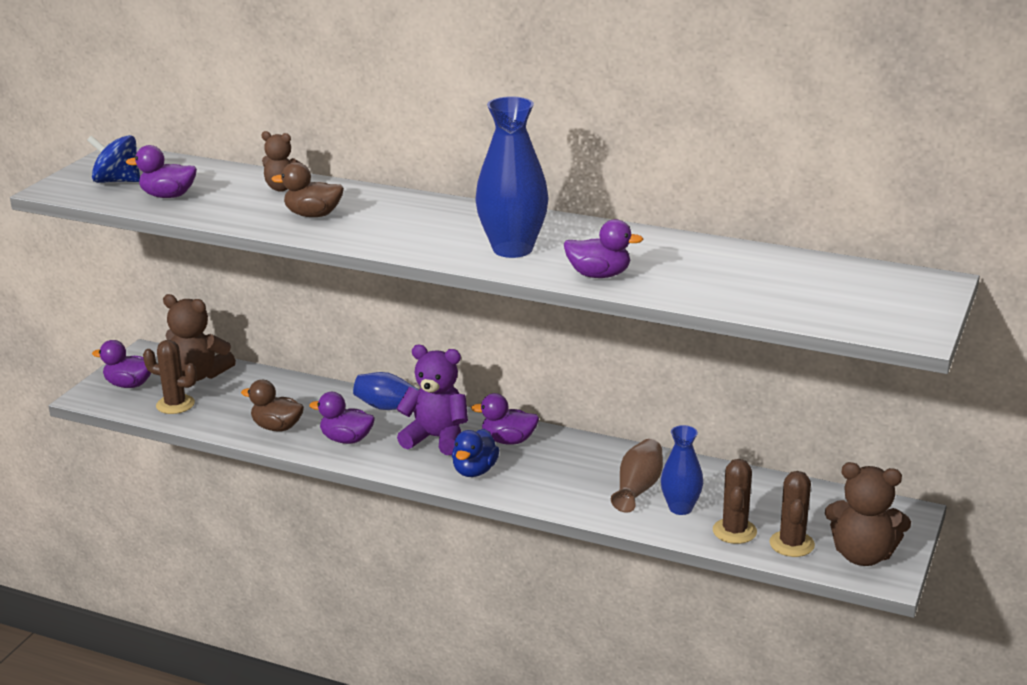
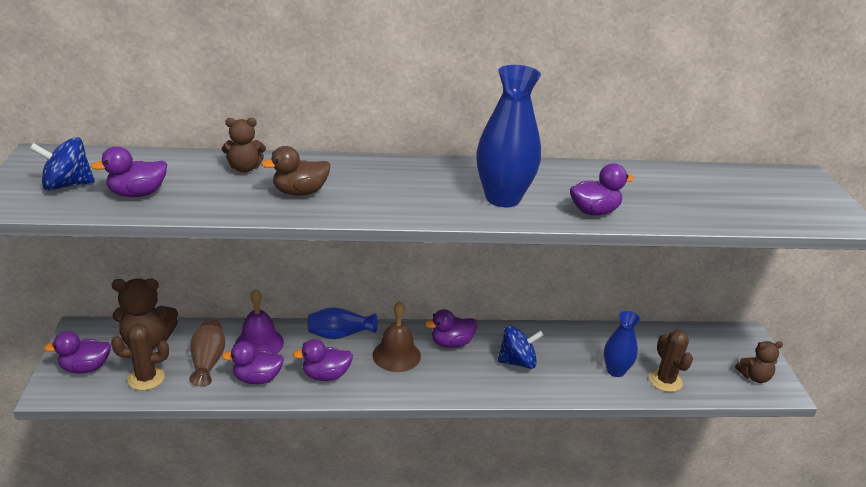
camera: 30 degrees left, 5 degrees up
brown duck [241,380,304,431] -> purple duck [222,341,284,384]
purple teddy bear [396,345,468,455] -> brown bell [373,301,421,372]
blue duck [452,429,499,477] -> none
brown vase [611,439,663,513] -> brown vase moved to [189,319,225,386]
brown cactus [769,471,815,557] -> none
brown teddy bear [825,462,911,566] -> brown teddy bear [735,341,783,383], size x0.61
none -> purple bell [235,289,284,354]
none -> blue spinning top [497,325,543,369]

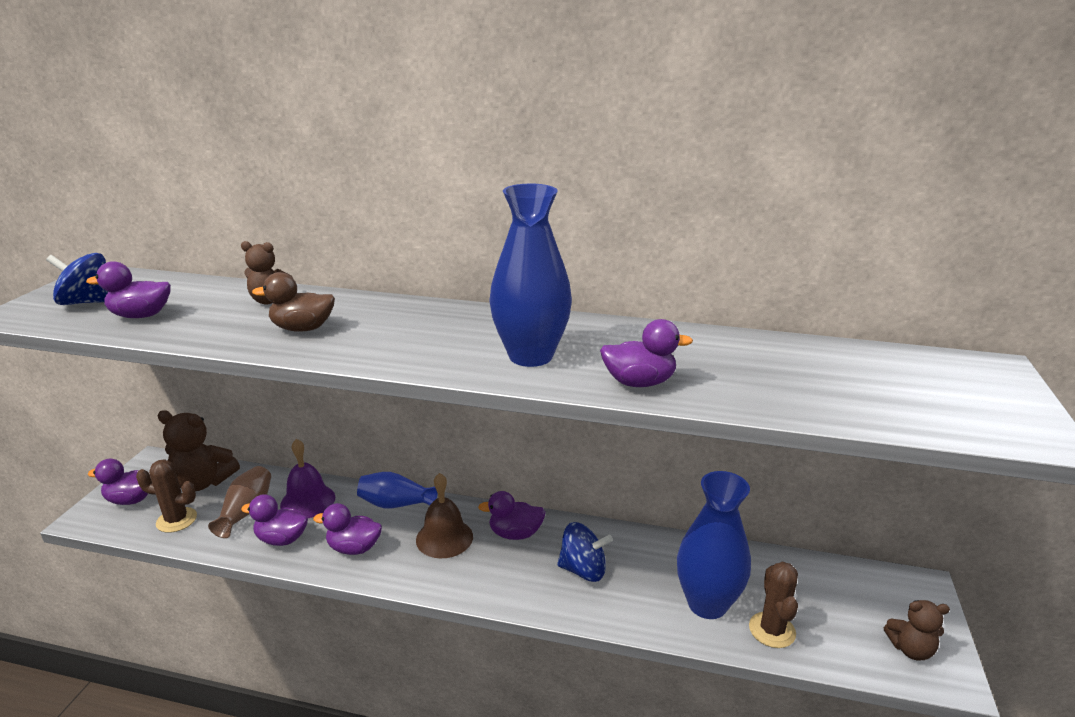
camera: 20 degrees right, 5 degrees down
blue vase [604,311,640,377] -> blue vase [677,471,751,619], size x1.64

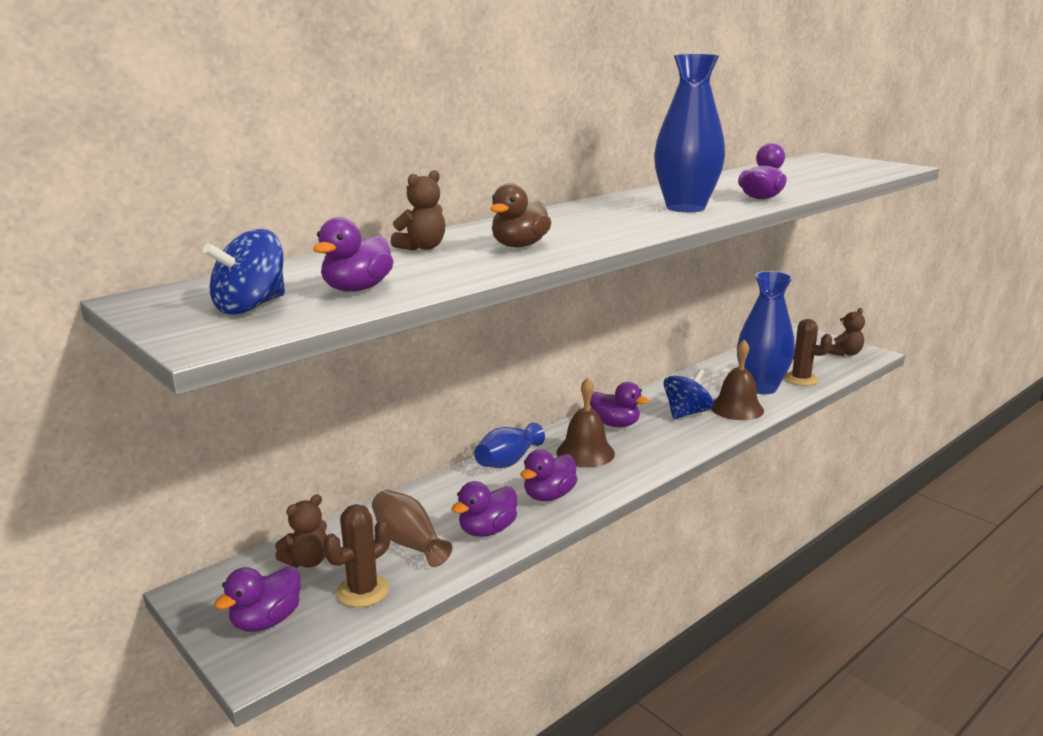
camera: 55 degrees left, 5 degrees down
brown teddy bear [157,410,240,491] -> brown teddy bear [275,494,327,568], size x0.61
purple bell [280,439,335,518] -> none
purple duck [478,491,546,540] -> purple duck turned 90 degrees counterclockwise [590,382,649,427]
none -> brown bell [711,340,764,420]

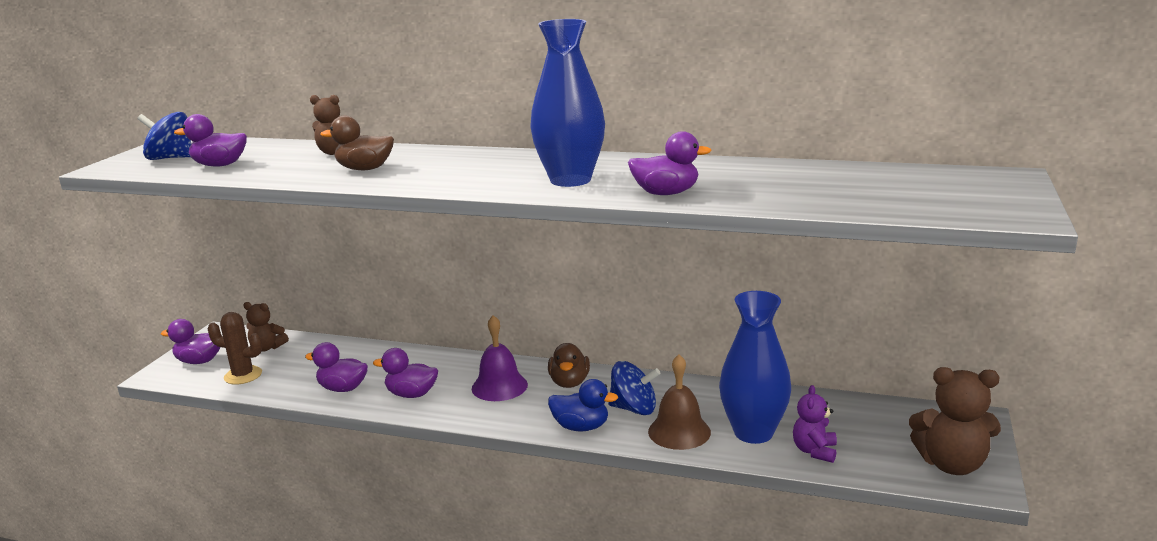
camera: 60 degrees right, 0 degrees up
brown vase [372,490,452,567] -> none
blue vase [474,423,545,468] -> none
brown bell [557,378,615,467] -> purple bell [472,315,528,401]
purple duck [590,382,649,427] -> brown duck [548,343,590,388]
brown cactus [784,319,832,386] -> purple teddy bear [793,385,837,463]
brown teddy bear [828,308,865,356] -> brown teddy bear [909,367,1001,475], size x1.65
none -> blue duck [548,379,618,431]

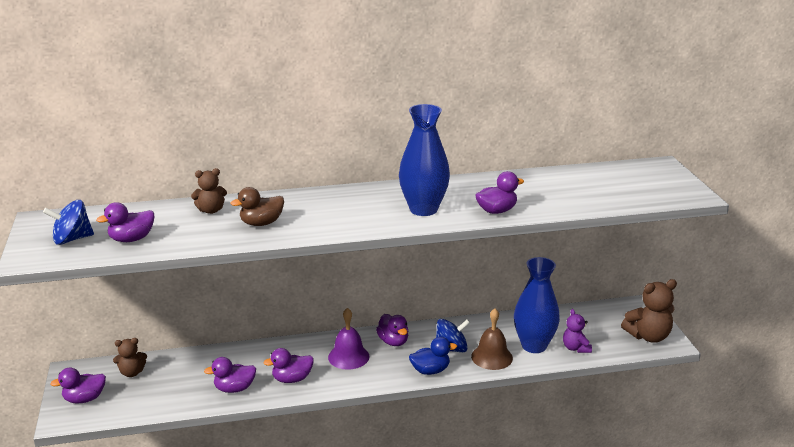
camera: 30 degrees left, 5 degrees up
brown cactus [208,312,262,385] -> none
brown duck [548,343,590,388] -> purple duck [376,314,408,346]

